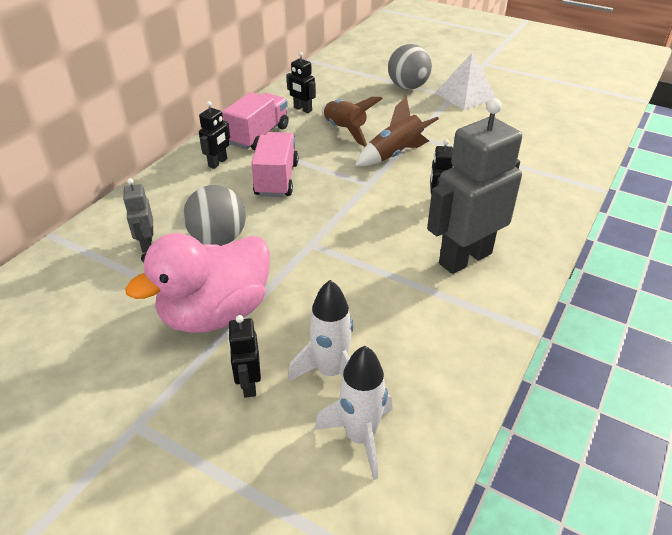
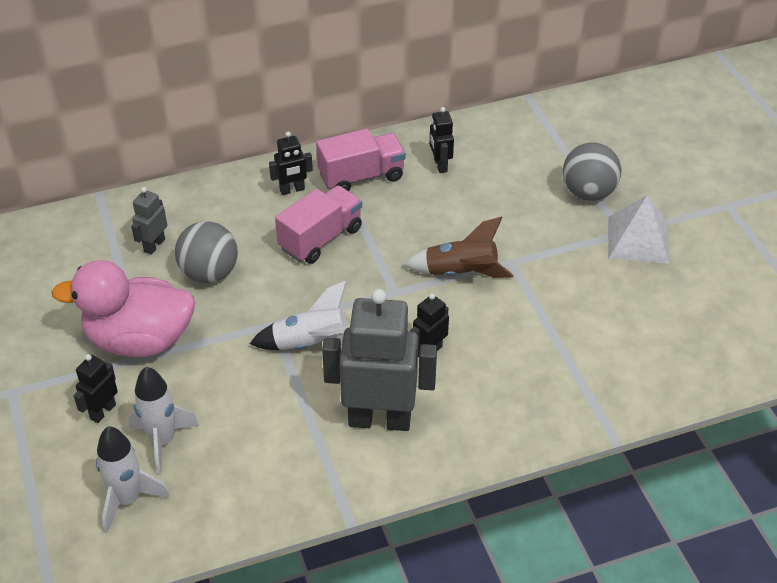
camera: 40 degrees right, 5 degrees up
brown rocket [322,97,383,147] -> none
none -> white rocket [250,281,348,350]

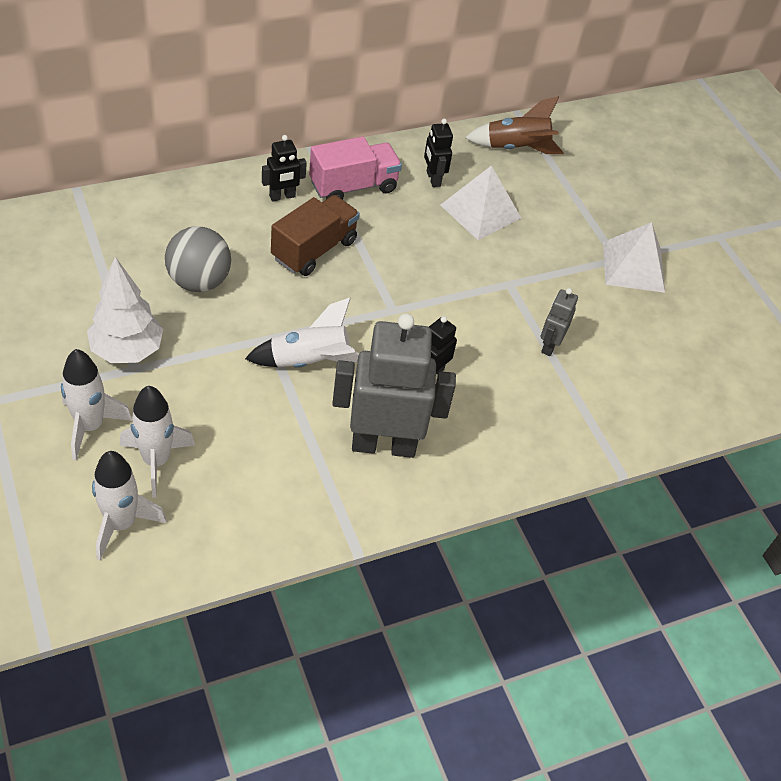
camera: 10 degrees left, 5 degrees up
pink duck [51,260,195,357] -> white tree [87,257,163,363]
black robot [74,354,118,423] -> white rocket [61,349,132,461]
grey robot [131,187,167,255] -> grey robot moved to [541,288,578,356]
pink truck [275,186,362,264] -> brown truck [271,195,360,276]
brown rocket [403,216,513,278] -> brown rocket moved to [465,96,564,154]
grey ball [563,142,621,201] -> none
none -> white pyramid [440,165,521,240]

